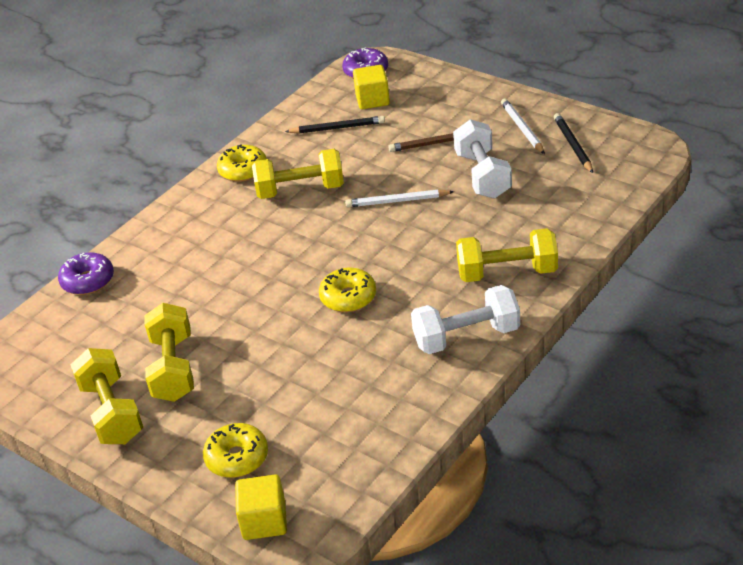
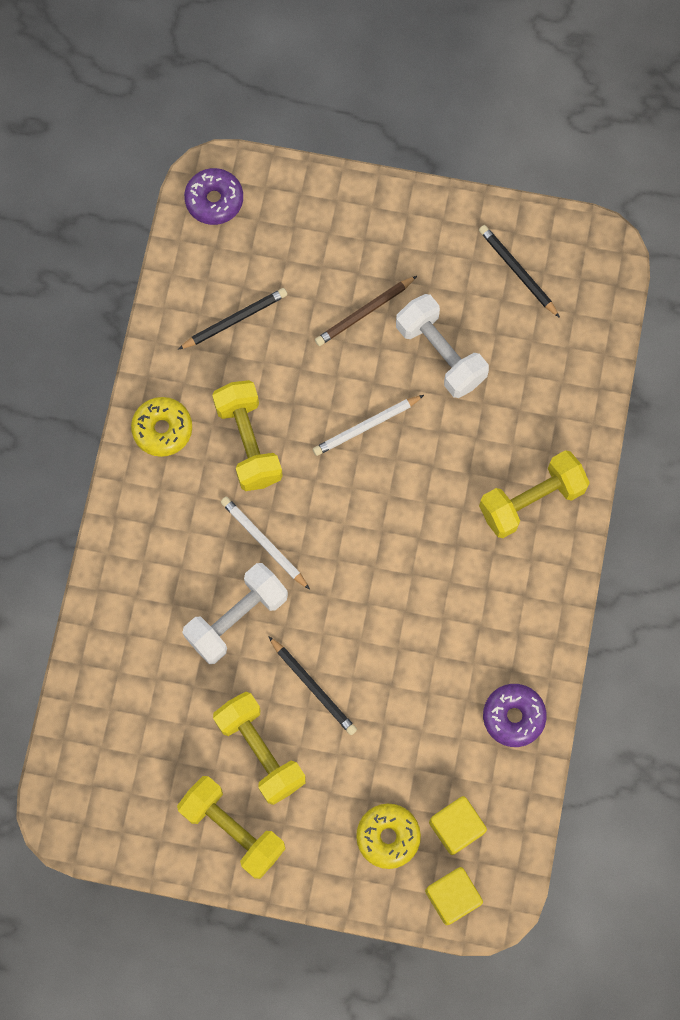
camera: 30 degrees left, 35 degrees up
purple donut [58,252,114,295] -> purple donut moved to [483,684,547,747]
yellow dumbbell [252,149,344,199] -> yellow dumbbell turned 75 degrees counterclockwise [212,380,283,491]
yellow donut [319,268,376,312] -> none
yellow cube [353,65,390,109] -> yellow cube moved to [429,796,487,855]
white dumbbell [411,285,520,354] -> white dumbbell moved to [182,563,288,664]
white pencil [501,99,545,154] -> white pencil moved to [221,497,310,590]
none -> black pencil [268,636,357,735]

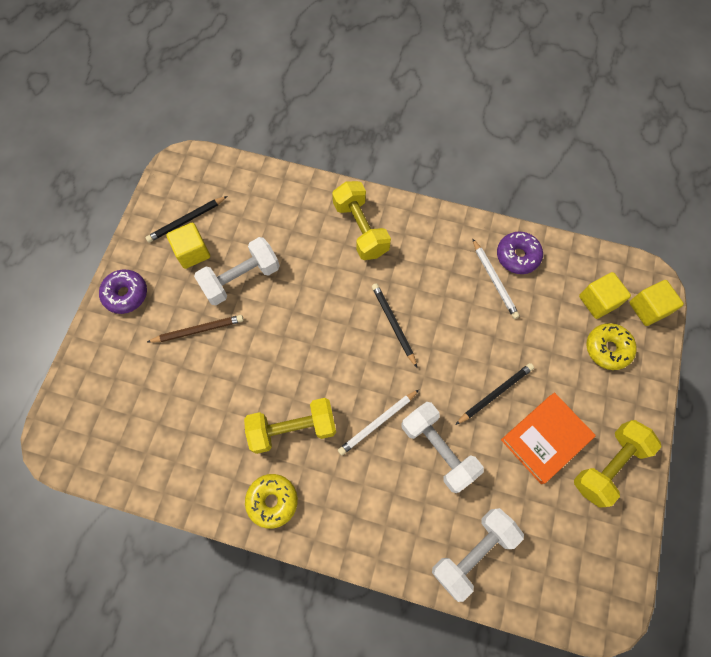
camera: 85 degrees left, 5 degrees down
black pencil [178,288,287,350] -> black pencil moved to [372,283,417,368]
purple donut [184,168,243,225] -> purple donut moved to [99,270,147,314]
yellow dumbbell [213,692,306,805] -> orange book [501,392,596,484]
white pencil [313,395,424,456] -> white pencil moved to [472,238,520,319]
brown pencil [315,276,417,346] -> brown pencil turned 75 degrees counterclockwise [147,315,244,343]
none -> yellow cube [166,223,210,269]
none -> white dumbbell [432,508,524,602]

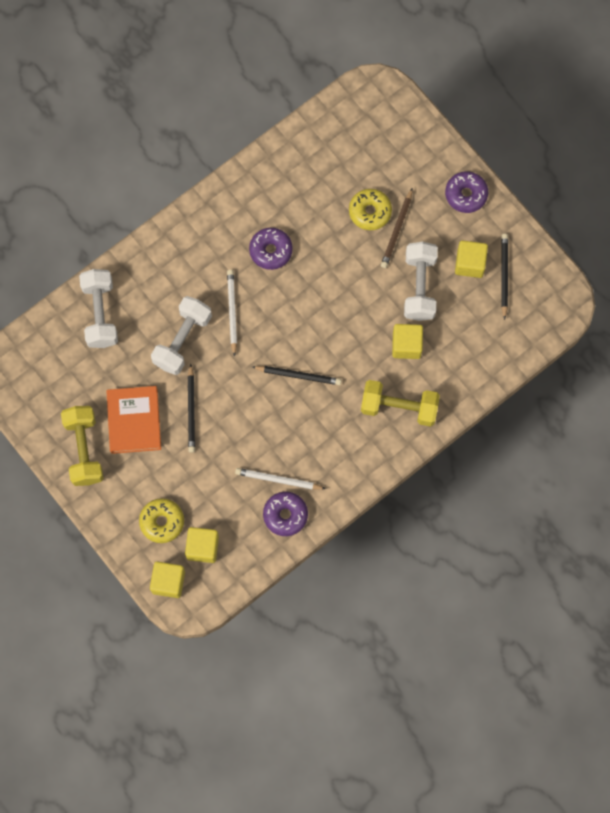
camera: 125 degrees right, 5 degrees up
yellow dumbbell [244,398,336,454] -> purple donut [249,228,293,270]
yellow donut [245,474,298,529] -> yellow donut moved to [349,189,392,230]
white dumbbell [402,402,484,493] -> white dumbbell turned 60 degrees counterclockwise [151,296,212,375]
none -> yellow cube [392,324,423,359]

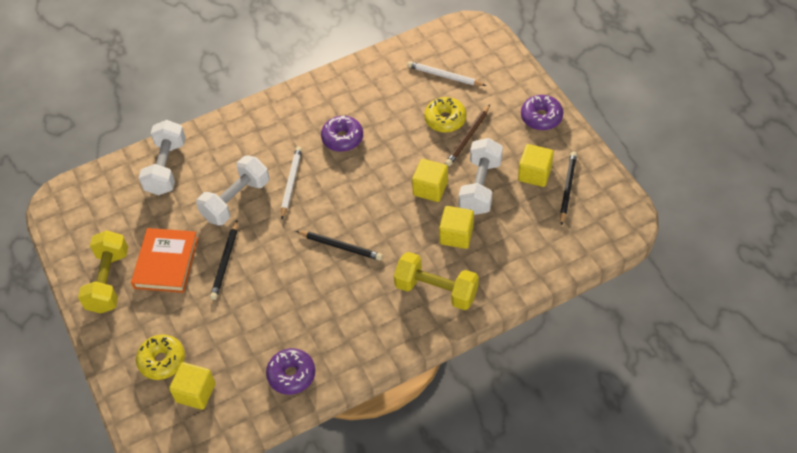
camera: 15 degrees right, 20 degrees down
yellow cube [150,561,185,598] -> yellow cube moved to [412,159,448,202]
white pencil [235,468,326,490] -> white pencil moved to [407,61,486,86]

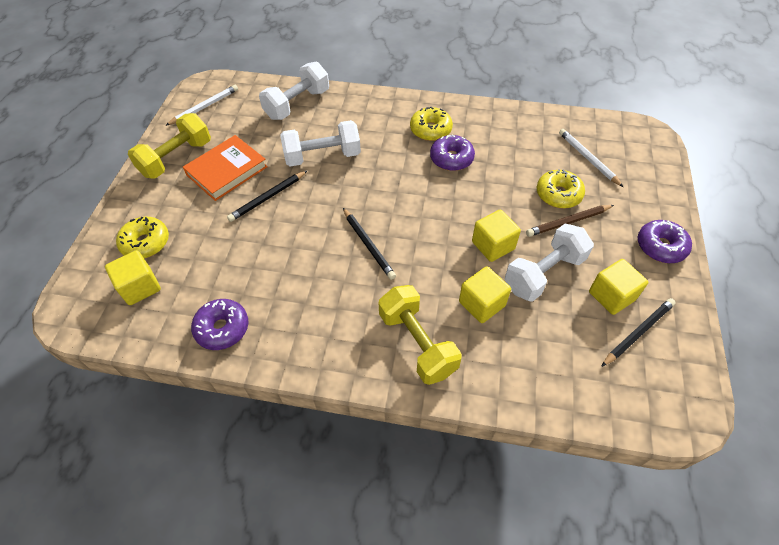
camera: 35 degrees right, 0 degrees up
white pencil [281,146,302,220] -> white pencil moved to [165,85,238,126]
none -> yellow donut [410,107,453,141]

